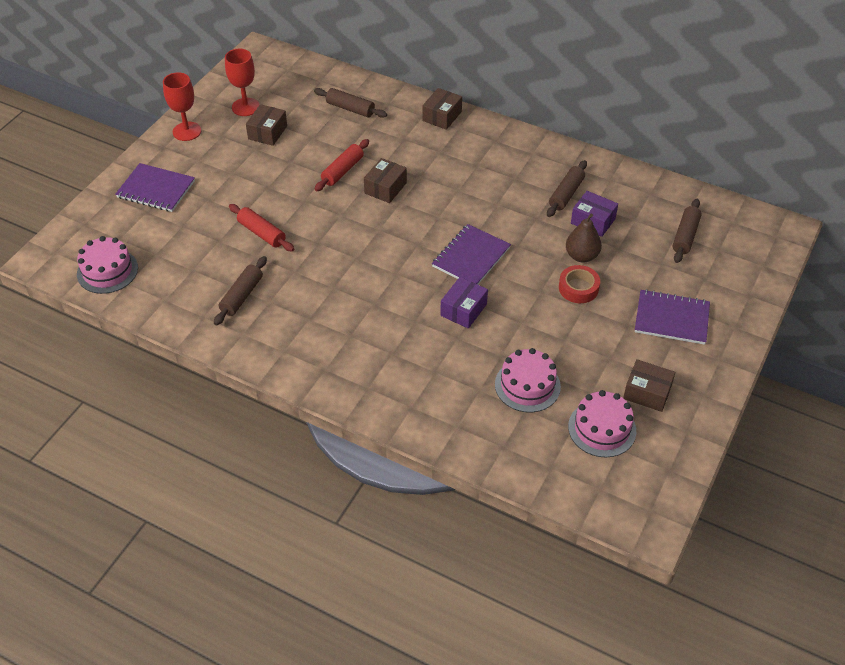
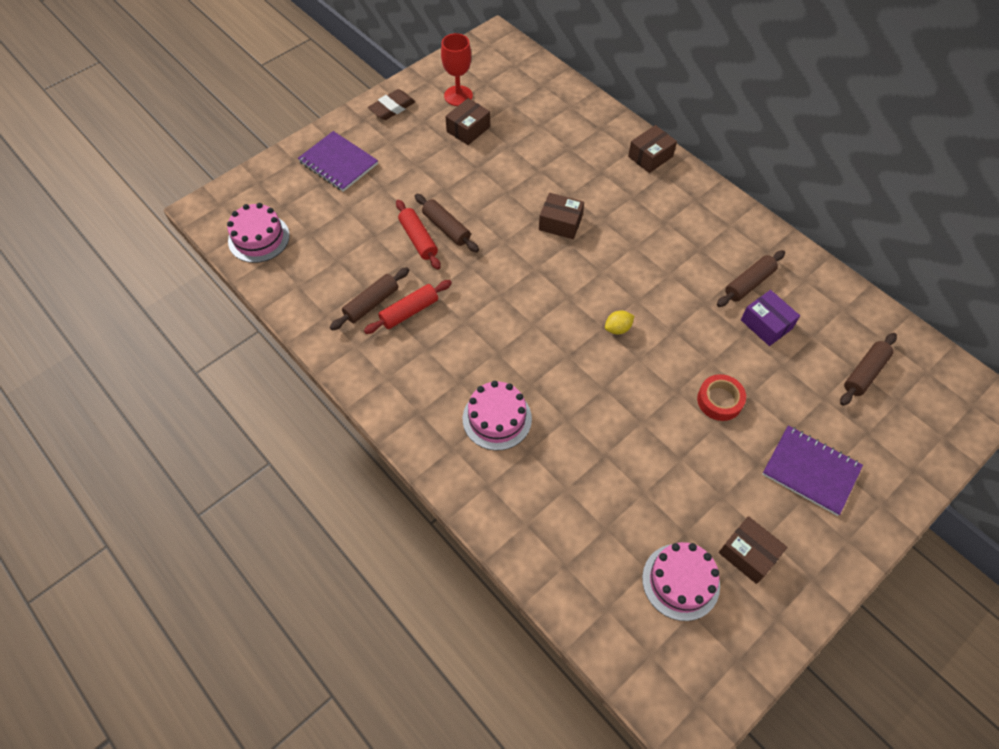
camera: 20 degrees right, 10 degrees up
red goblet [163,72,201,141] -> brown eraser [368,89,415,120]
brown rolling pin [314,88,387,118] -> brown rolling pin moved to [415,194,479,252]
red rolling pin [314,139,369,191] -> red rolling pin moved to [364,280,452,334]
brown box [364,158,407,203] -> brown box turned 60 degrees clockwise [539,193,584,239]
purple notebook [432,224,511,284] -> yellow lemon [605,310,634,334]
purple box [440,277,488,328] -> none
pink cake [495,348,561,412] -> pink cake moved to [463,381,532,451]
brown pear [566,214,602,263] -> none

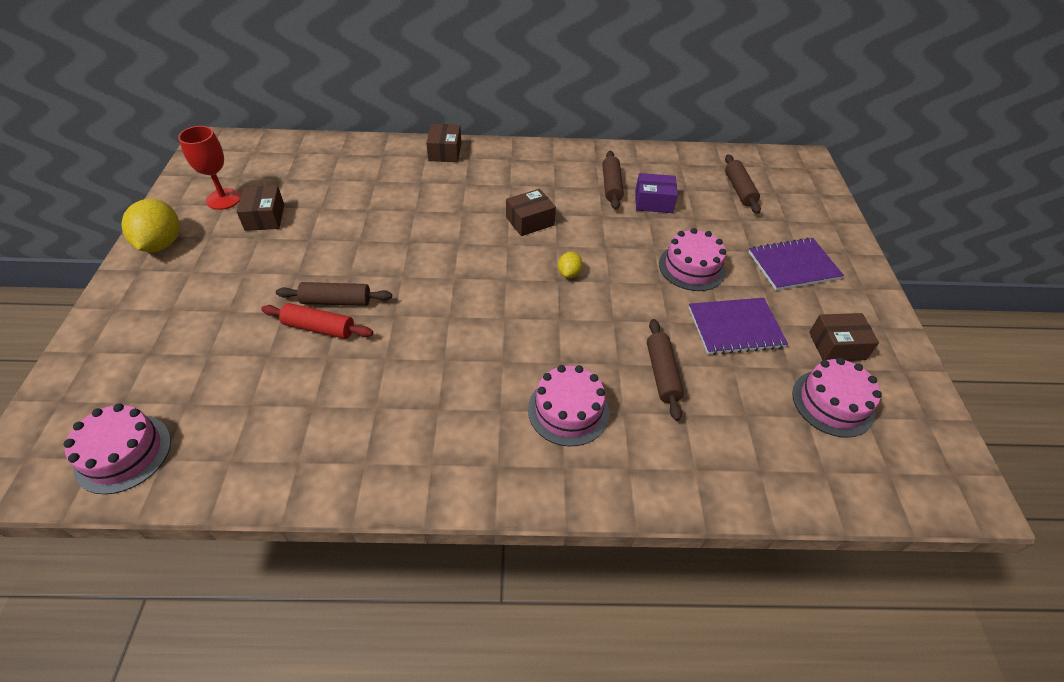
camera: 50 degrees left, 10 degrees down
purple notebook [298,131,378,192] -> purple notebook moved to [689,298,788,355]
brown rolling pin [330,267,409,331] -> brown rolling pin moved to [647,319,684,421]
red rolling pin [364,280,452,334] -> none
brown eraser [368,89,415,120] -> yellow lemon [121,199,180,252]
brown box [539,193,584,239] -> brown box moved to [506,189,556,236]
red tape [697,374,746,421] -> pink cake [659,228,726,291]

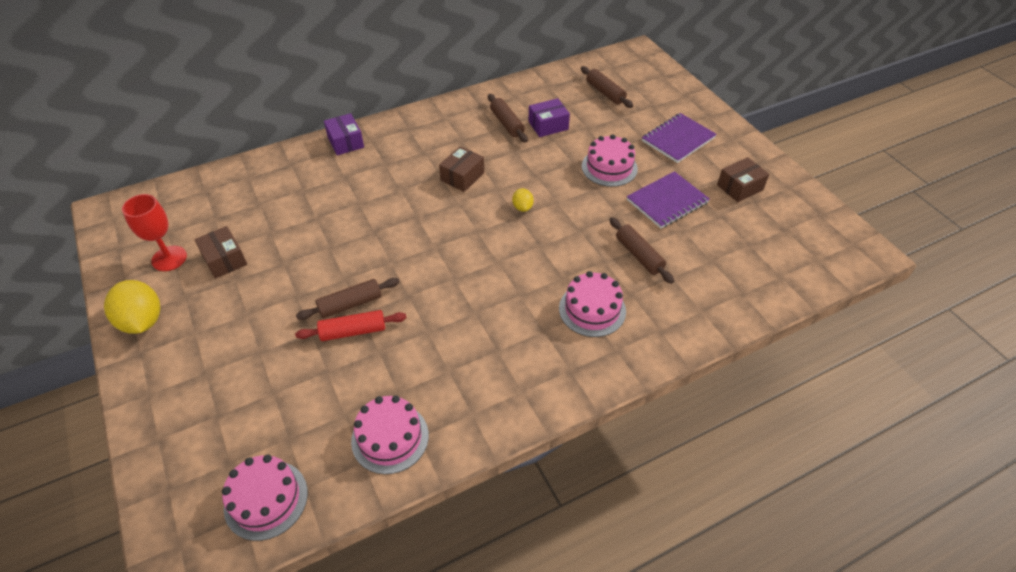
camera: 25 degrees left, 0 degrees up
brown box [426,124,461,162] -> purple box [324,113,364,155]
pink cake [792,358,882,438] -> pink cake moved to [351,395,429,474]

